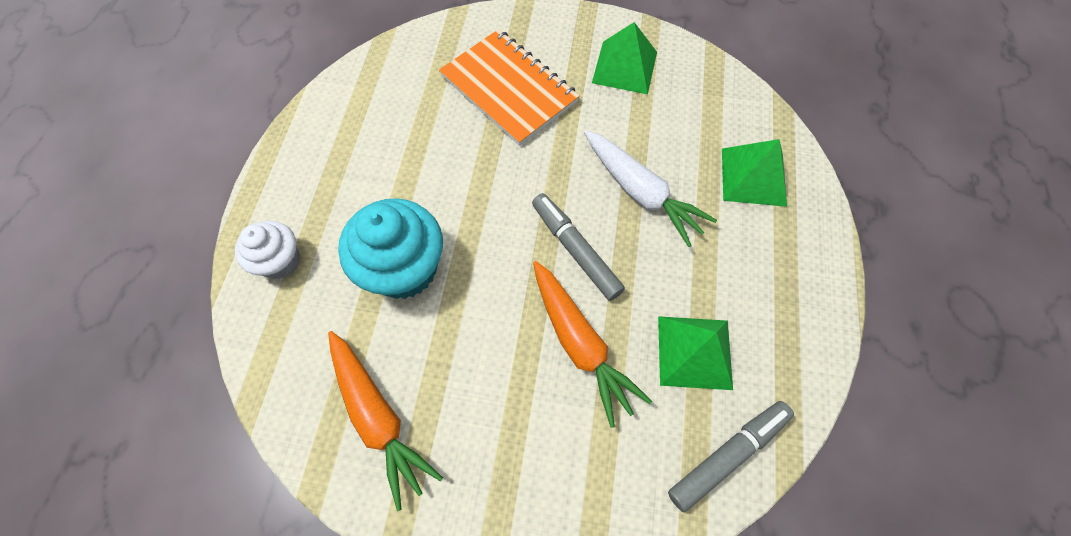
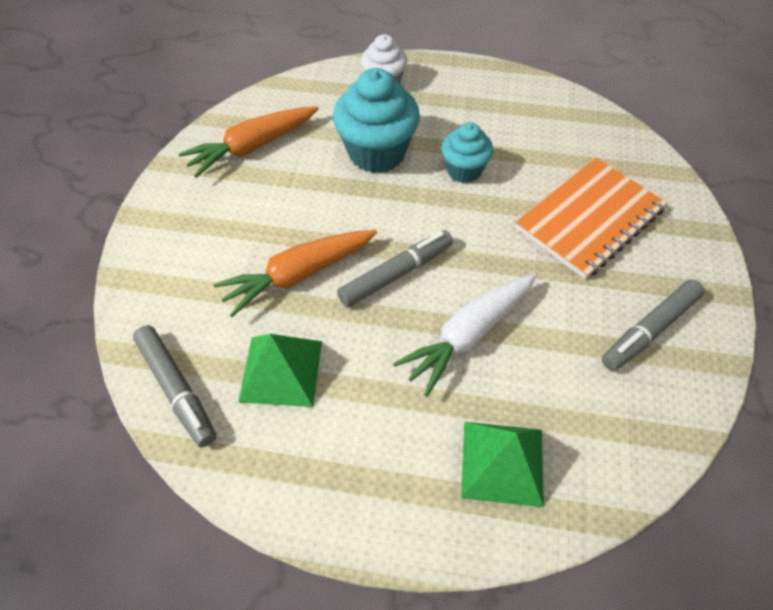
camera: 90 degrees right, 10 degrees down
green pyramid [592,22,657,94] -> grey marker [602,279,705,371]
none -> turquoise cupcake [441,122,493,183]

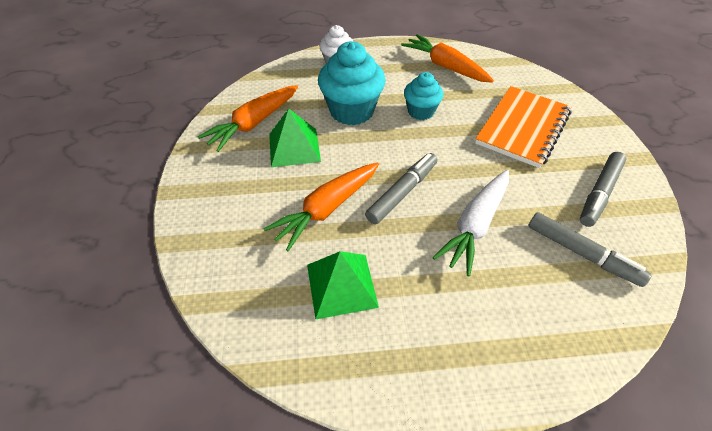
camera: 15 degrees left, 5 degrees down
grey marker [133,325,216,447] -> grey marker moved to [529,212,652,287]
green pyramid [461,422,544,507] -> green pyramid moved to [269,109,321,167]
none -> orange carrot [401,34,494,83]

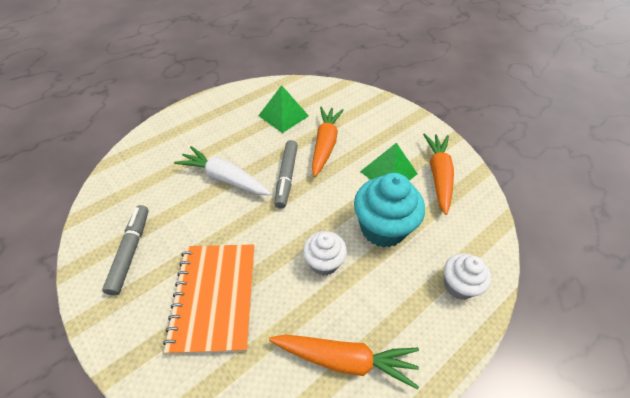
camera: 145 degrees right, 0 degrees up
turquoise cupcake [404,72,443,120] -> white cupcake [303,231,347,276]
white carrot [432,170,509,276] -> white carrot turned 60 degrees counterclockwise [174,146,271,195]
grey marker [529,212,652,287] -> none

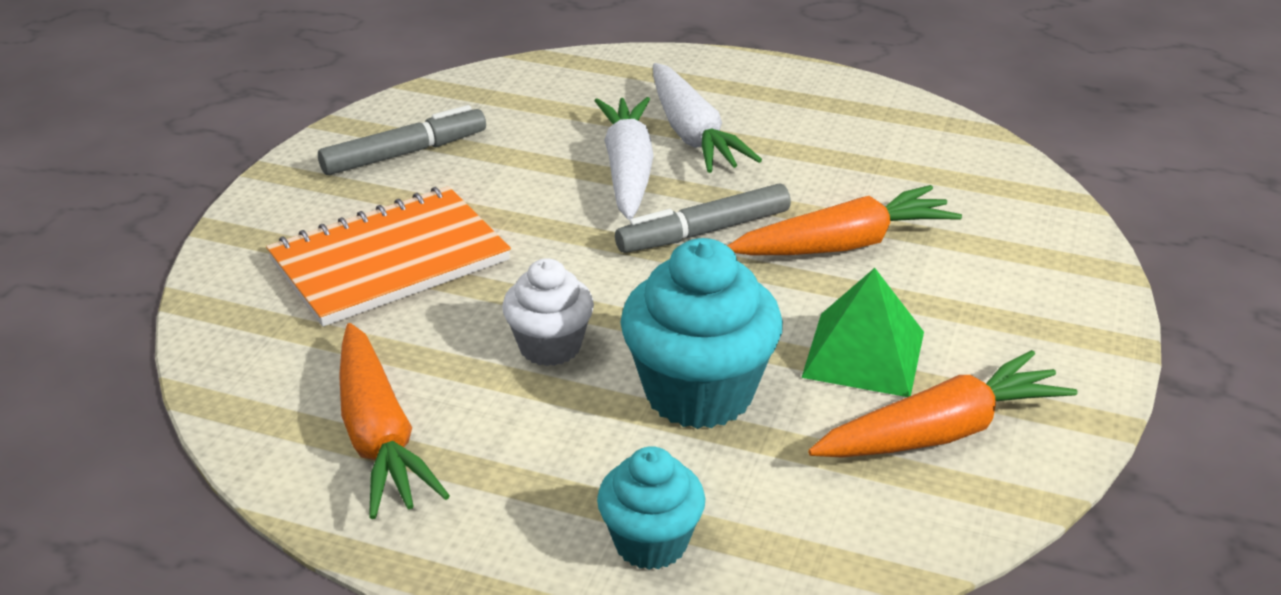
camera: 60 degrees right, 15 degrees down
green pyramid [258,85,309,133] -> none
white cupcake [444,253,491,300] -> turquoise cupcake [597,446,705,570]
none -> white carrot [653,63,762,173]

